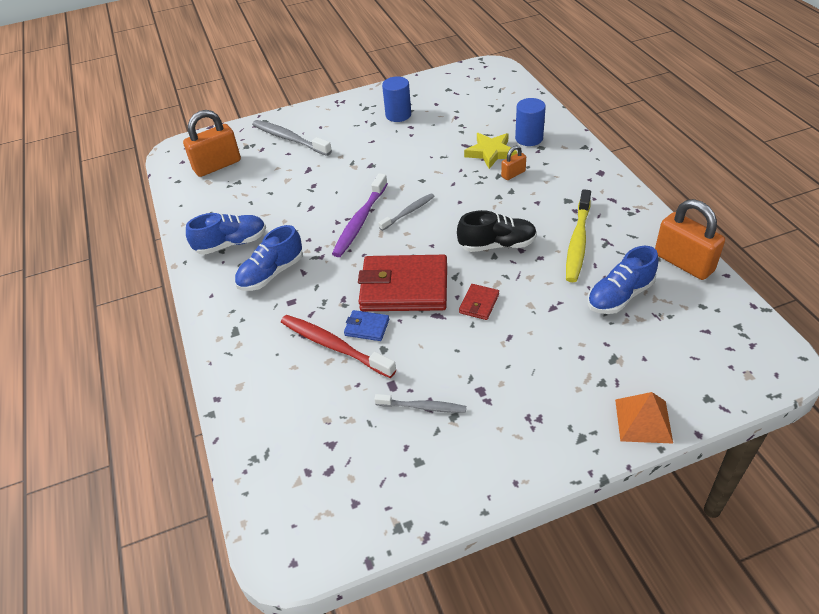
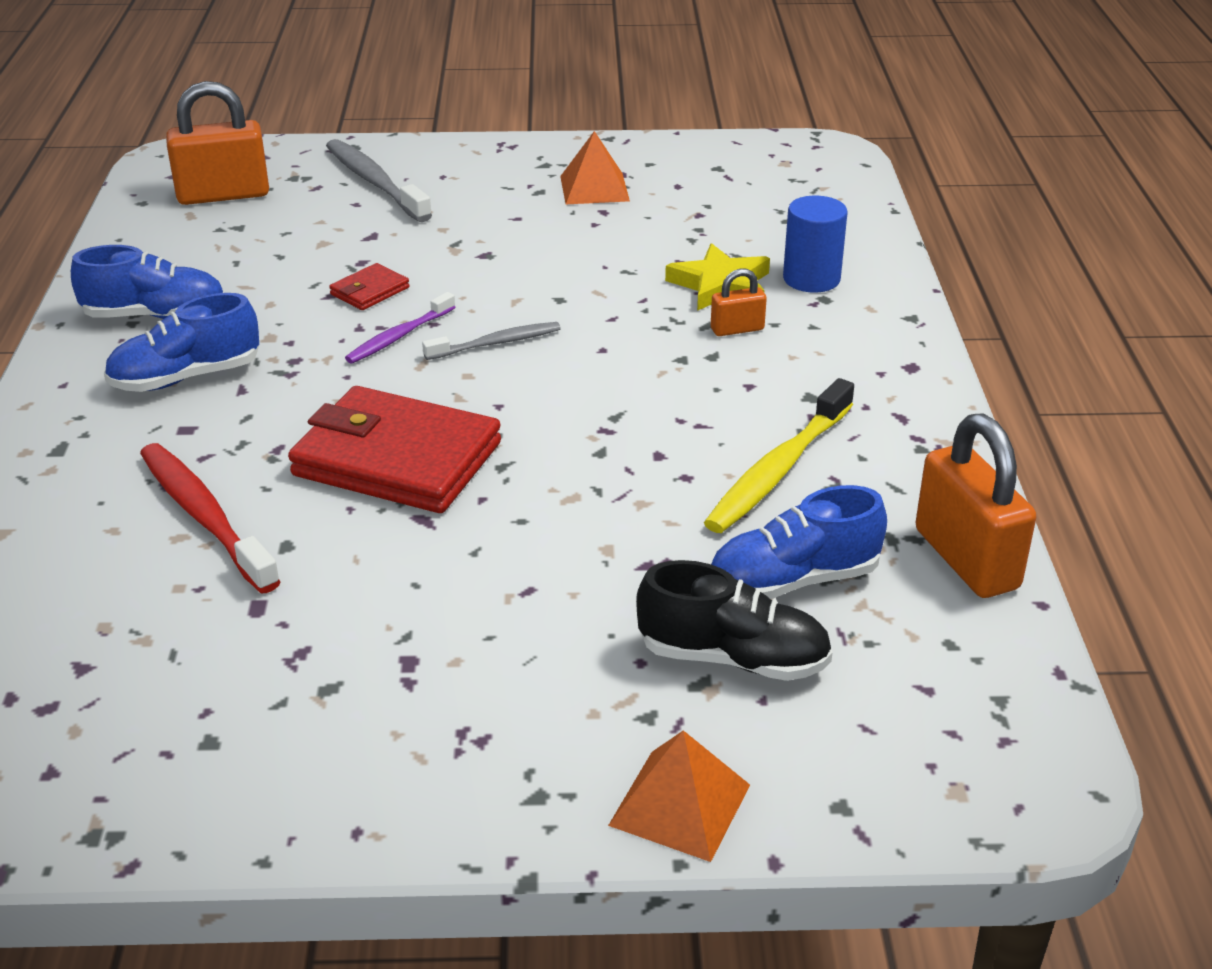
camera: 15 degrees right, 10 degrees down
purple toothbrush [332,173,388,257] -> purple toothbrush [345,292,455,363], size x0.61
blue wallet [344,310,389,341] -> none
grey toothbrush [374,394,466,413] -> none
blue cylinder [382,76,411,122] -> orange pyramid [560,131,630,204]
black shoe [457,210,537,252] -> black shoe moved to [636,560,833,681]
red wallet [459,284,499,320] -> red wallet moved to [329,263,409,310]

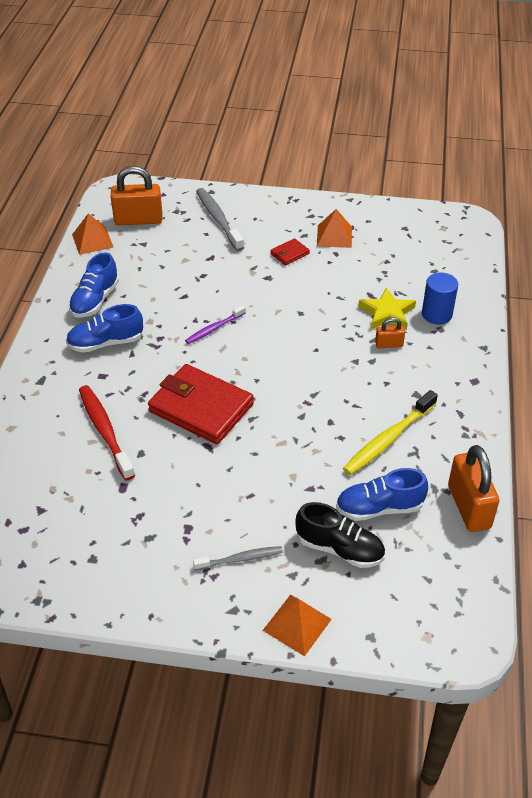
camera: 10 degrees right, 10 degrees up
blue shoe [71,245,224,319] -> blue shoe turned 105 degrees clockwise [69,252,119,318]
red wallet [329,263,409,310] -> red wallet moved to [271,238,310,266]
grey toothbrush [422,322,561,360] -> grey toothbrush moved to [193,546,283,570]
none -> orange pyramid [72,213,114,255]

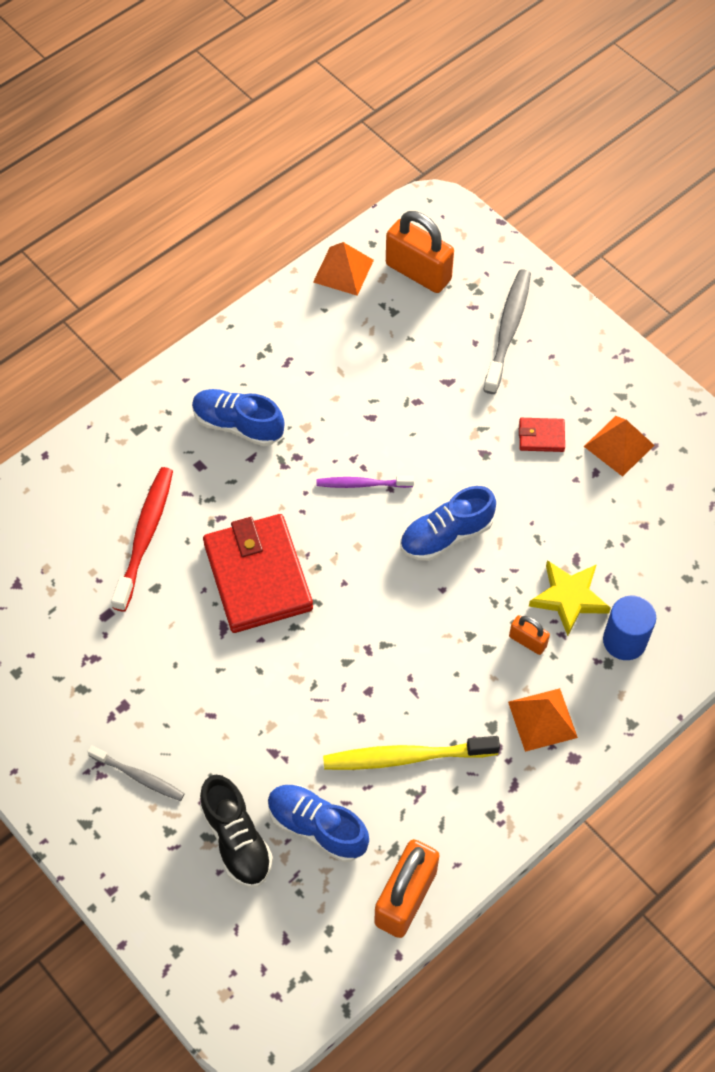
camera: 40 degrees right, 15 degrees up
blue shoe [69,252,119,318] -> blue shoe moved to [400,486,496,561]
orange pyramid [263,595,332,656] -> orange pyramid moved to [508,688,578,752]

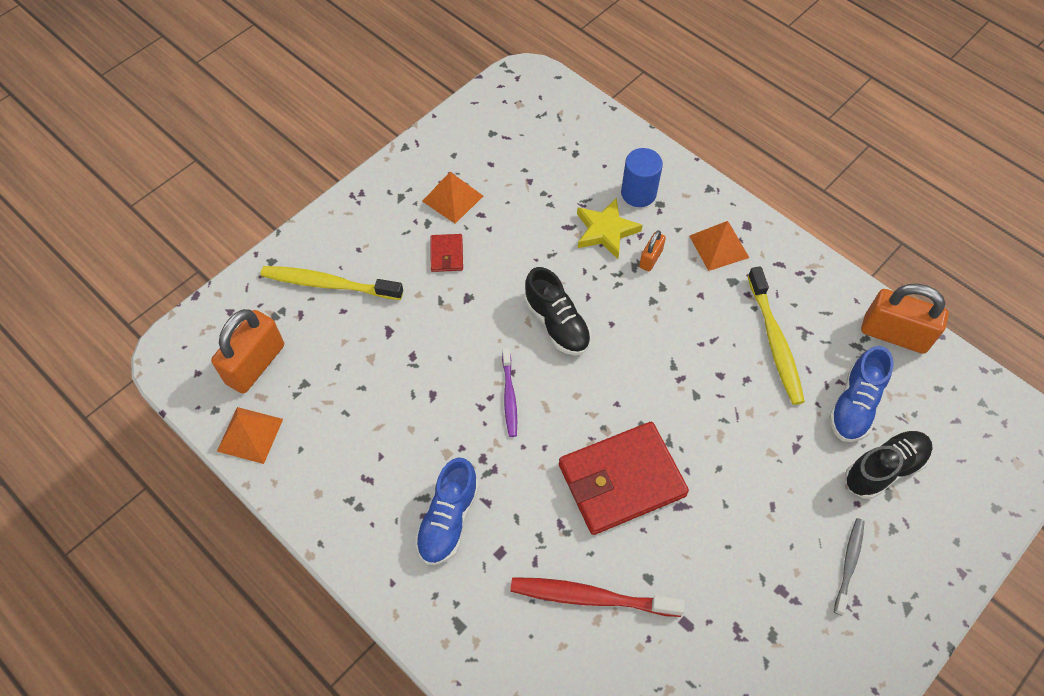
camera: 95 degrees left, 0 degrees up
blue shoe [400,486,496,561] -> black shoe [524,267,591,355]
grey toothbrush [483,269,531,394] -> yellow toothbrush [260,266,403,300]

